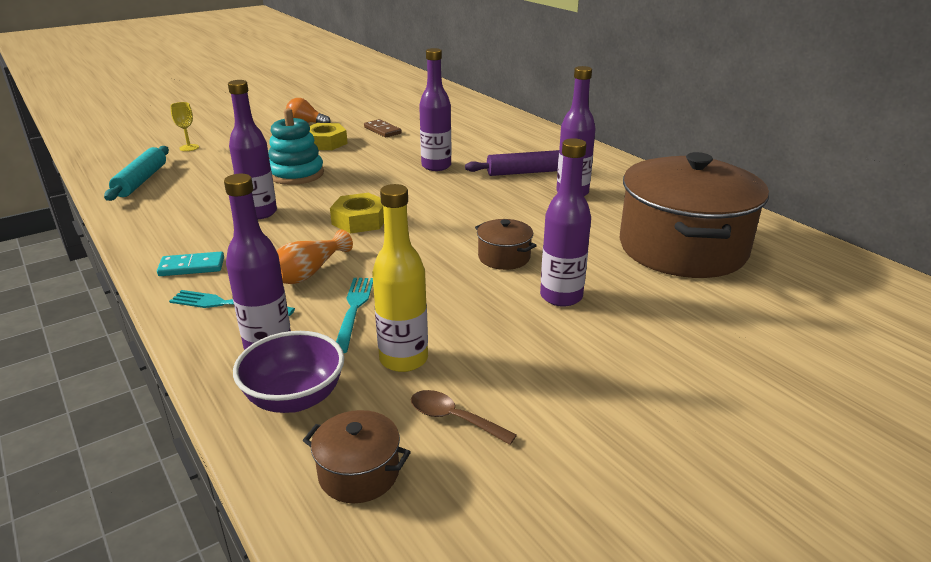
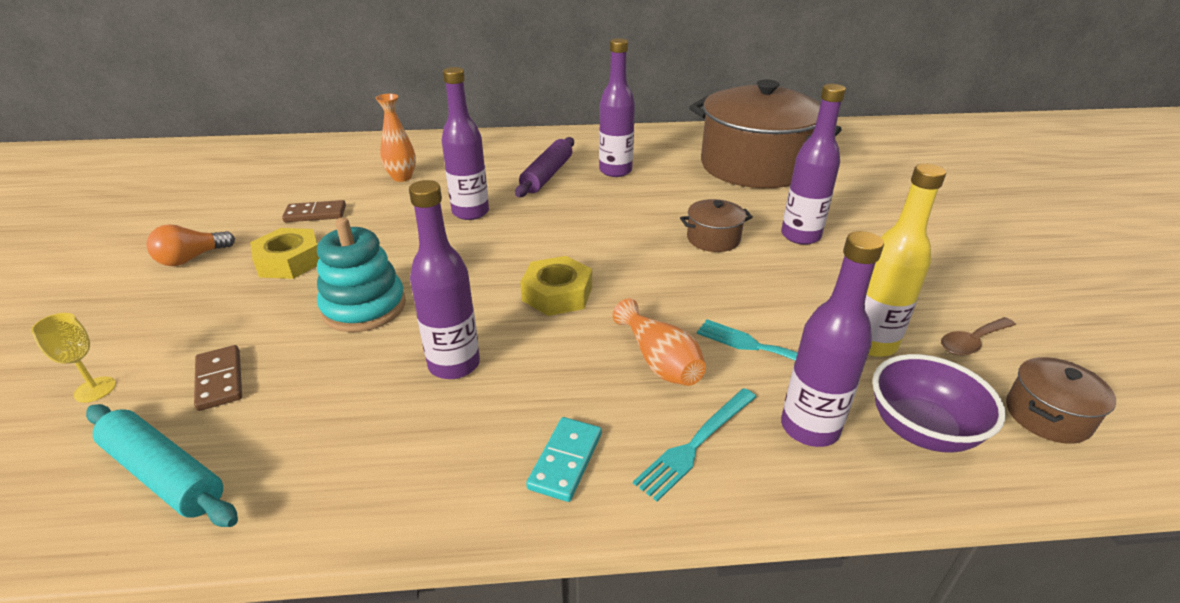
camera: 60 degrees left, 5 degrees up
none -> brown domino [194,345,242,411]
none -> orange vase [375,94,416,182]

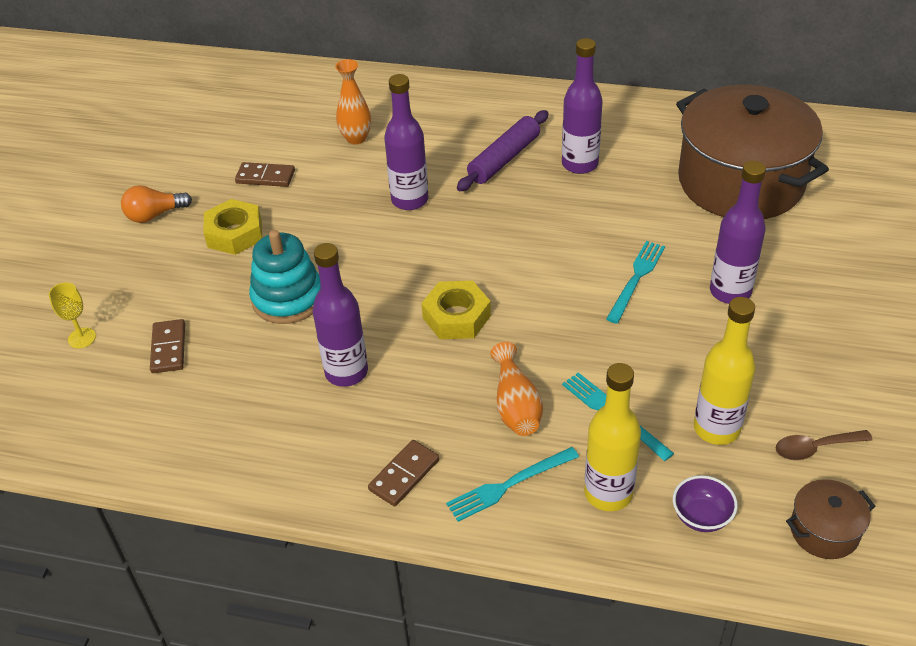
camera: 20 degrees right, 10 degrees up
turquoise rolling pin [86,404,238,527] -> none
turquoise domino [526,417,602,502] -> brown domino [368,440,439,507]
brown pot [680,199,753,252] -> turquoise fork [606,241,665,324]
purple bottle [781,231,884,447] -> yellow bottle [584,363,641,511]
purple bowl [872,354,1006,453] -> purple bowl [673,475,738,532], size x0.63

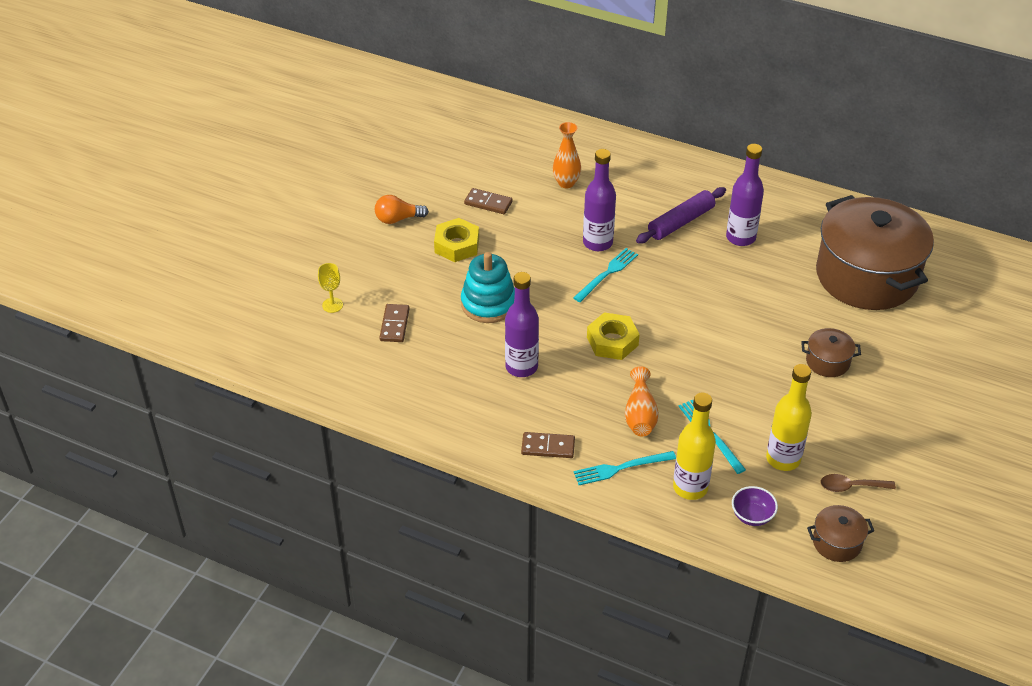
camera: 10 degrees right, 0 degrees up
brown domino [368,440,439,507] -> brown domino turned 45 degrees clockwise [521,432,575,458]
turquoise fork [606,241,665,324] -> turquoise fork moved to [573,248,638,302]
purple bottle [710,161,766,304] -> brown pot [801,328,861,377]

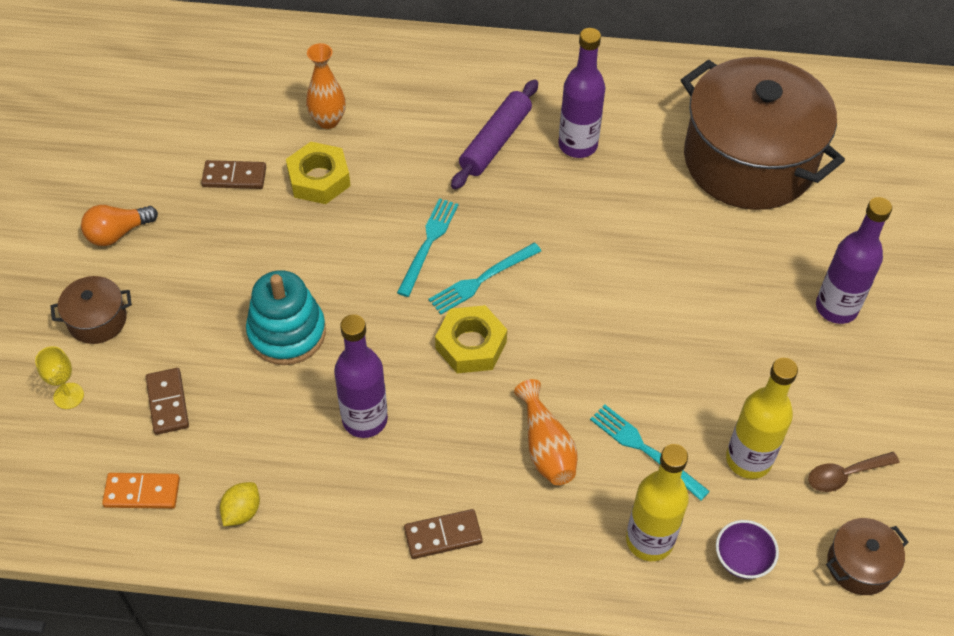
camera: 20 degrees left, 10 degrees up
yellow nut [434,218,479,262] -> yellow nut moved to [286,142,350,204]
turquoise fork [574,451,676,485] -> turquoise fork moved to [429,243,541,314]
purple bottle [583,149,616,251] -> purple bottle moved to [816,197,892,324]
brown pot [801,328,861,377] -> brown pot moved to [51,276,132,344]
none -> orange domino [102,473,180,509]
none -> yellow lemon [220,482,260,526]

